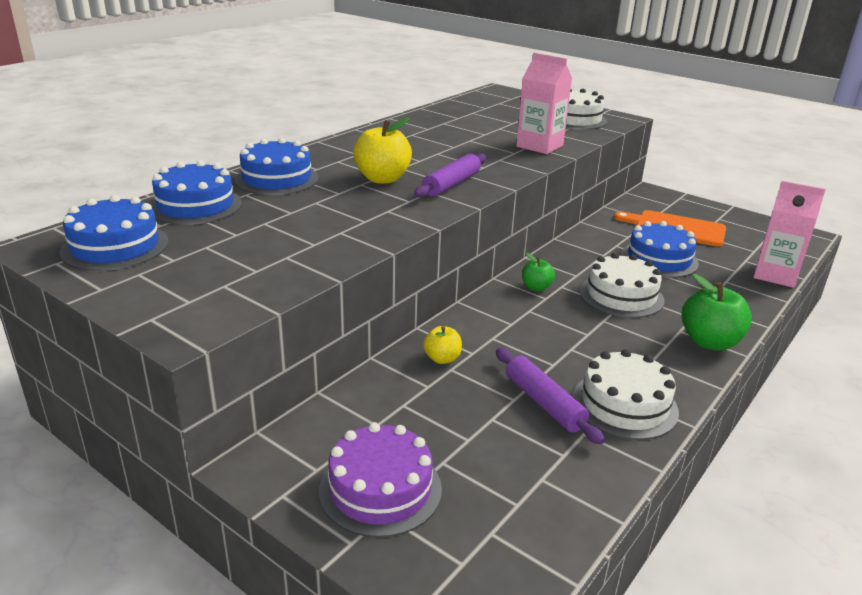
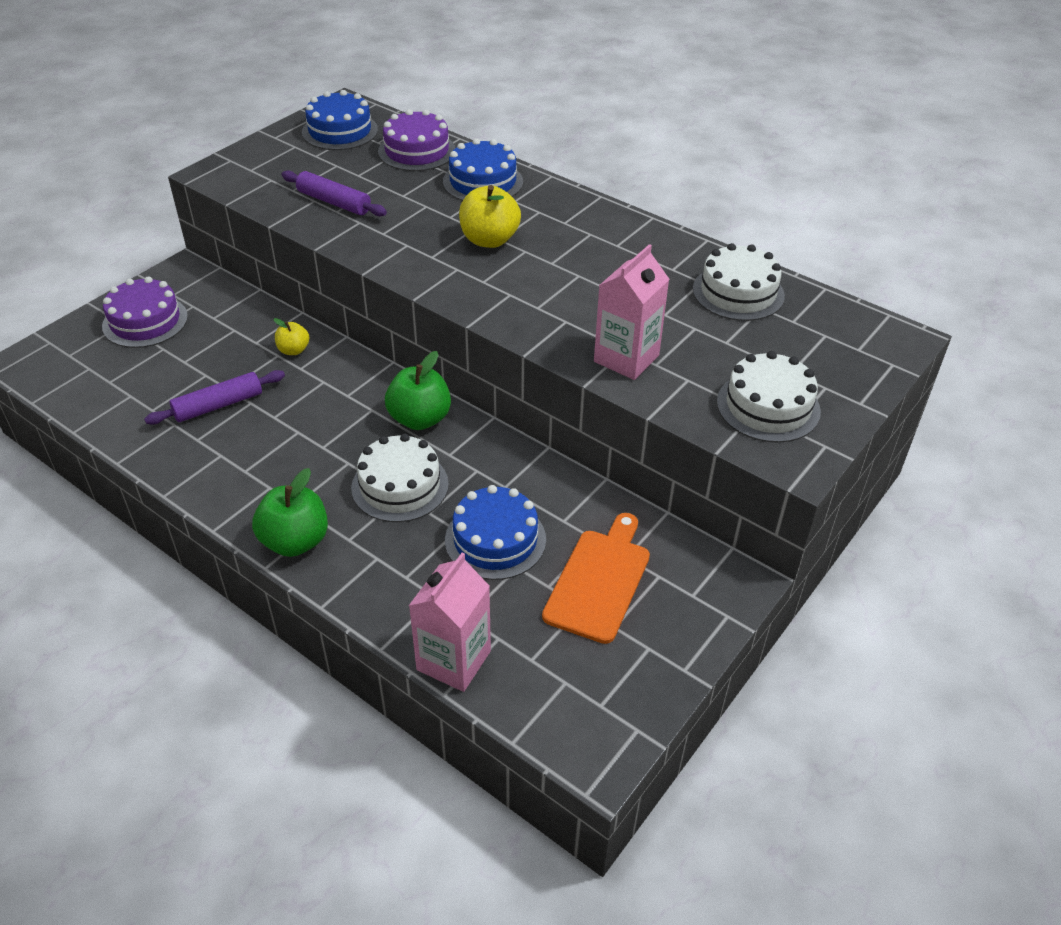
camera: 90 degrees right, 15 degrees up
blue cake [150,160,242,225] -> purple cake [378,109,455,171]
purple rolling pin [414,153,486,198] -> purple rolling pin moved to [281,170,387,216]
green apple [522,253,555,291] -> green apple [385,351,451,430], size x1.78
white cake [573,349,679,440] -> white cake moved to [693,243,785,321]

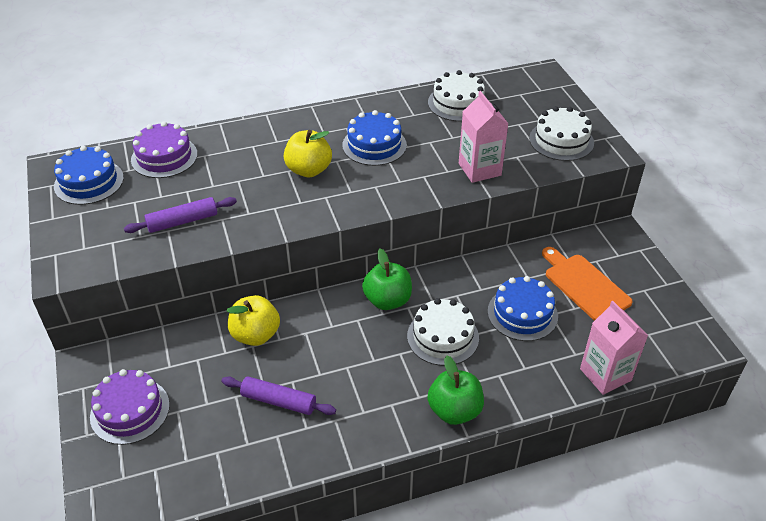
camera: 55 degrees left, 0 degrees up
purple rolling pin [144,370,285,425] -> purple rolling pin turned 75 degrees counterclockwise [221,376,336,415]
yellow apple [274,318,309,355] -> yellow apple [227,295,280,346], size x1.78
blue cake [443,138,523,201] -> blue cake moved to [342,110,407,166]

